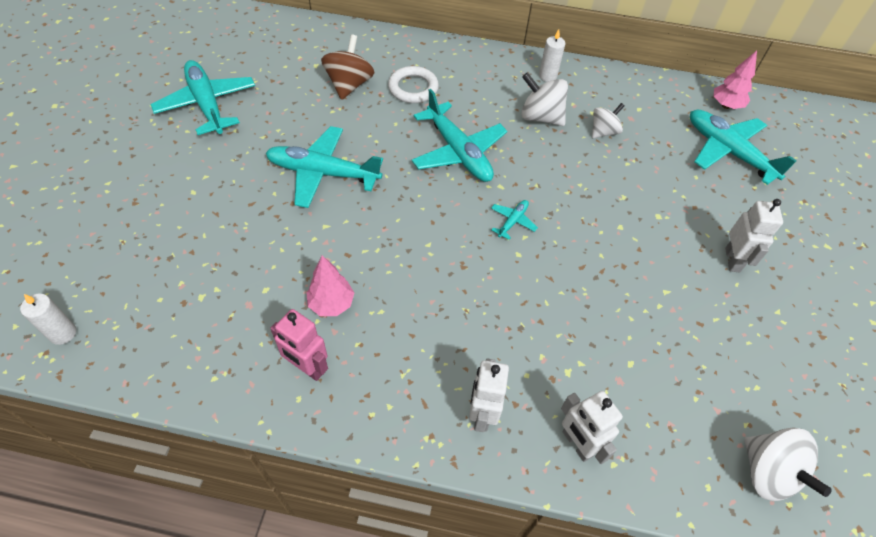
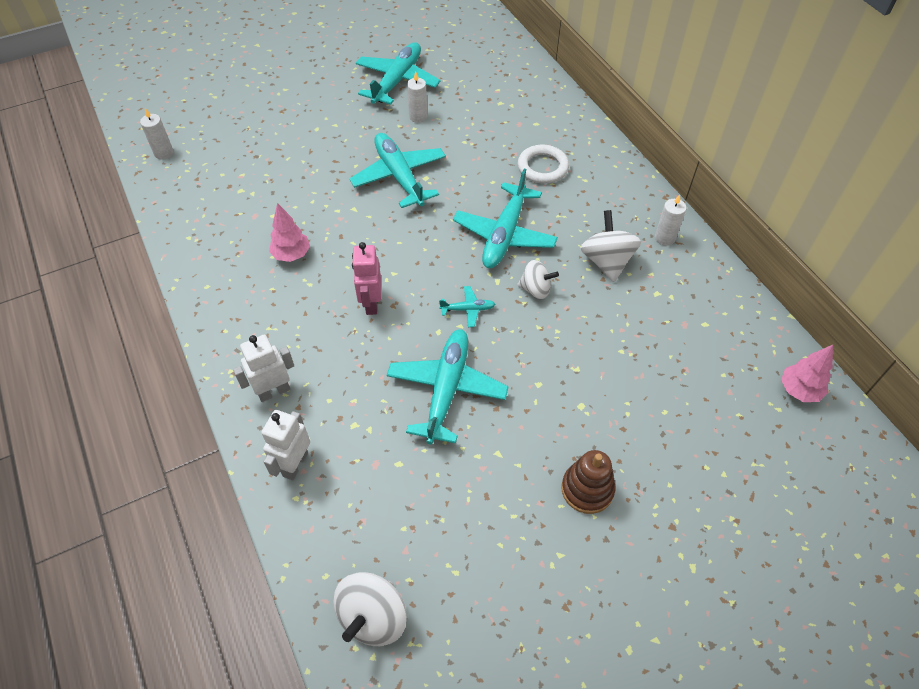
camera: 55 degrees right, 0 degrees up
pink robot [270,309,328,381] -> pink robot moved to [352,242,381,315]
brown spinning top [321,35,374,100] -> none
white spinning top [592,103,625,138] -> white spinning top moved to [517,260,559,299]
turquoise plane [690,110,796,185] -> turquoise plane moved to [387,329,509,444]
white robot [725,199,783,273] -> brown stacking toy [561,450,615,514]
none -> white candle [407,72,427,123]

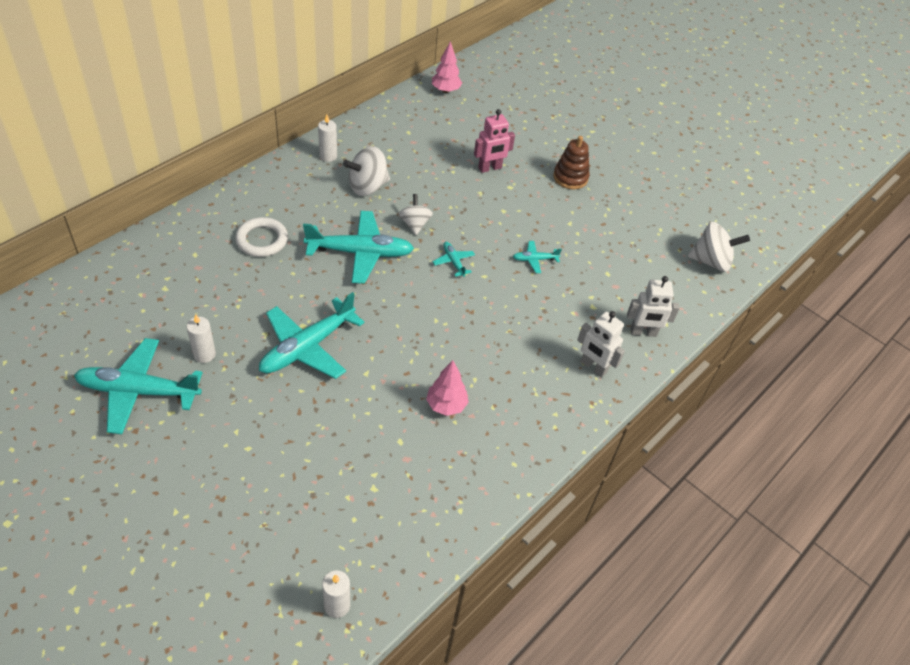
camera: 115 degrees left, 5 degrees down
pink robot [352,242,381,315] -> pink robot moved to [474,109,515,173]
turquoise plane [387,329,509,444] -> turquoise plane [513,241,562,273], size x0.45

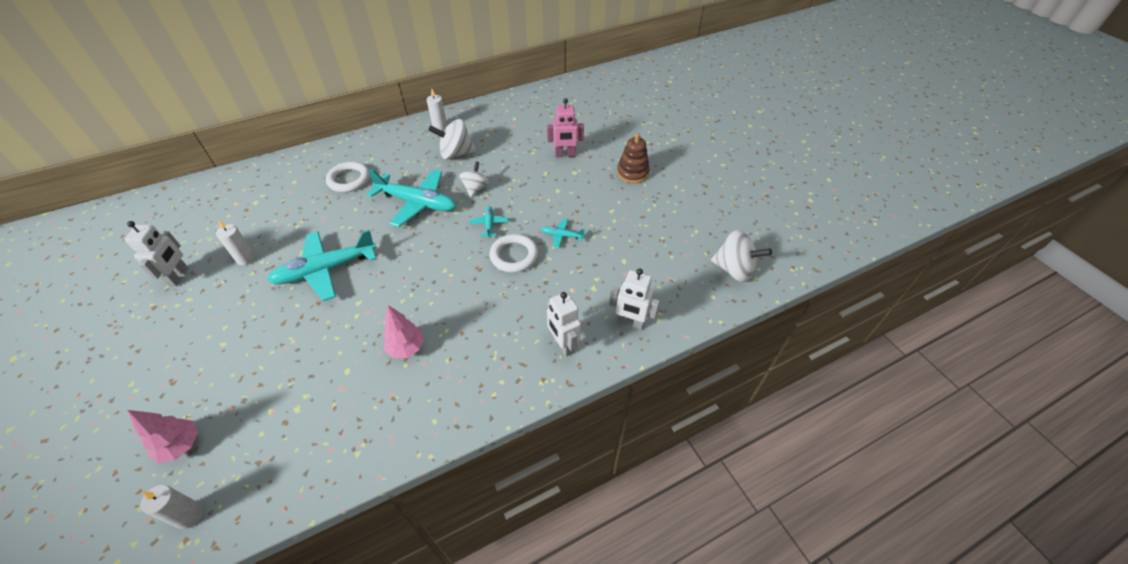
camera: 25 degrees right, 0 degrees up
turquoise plane [74,338,202,434] -> white robot [124,221,189,286]
pink tree [432,41,462,93] -> pink tree moved to [128,410,198,463]
none -> white ring [489,234,538,273]

